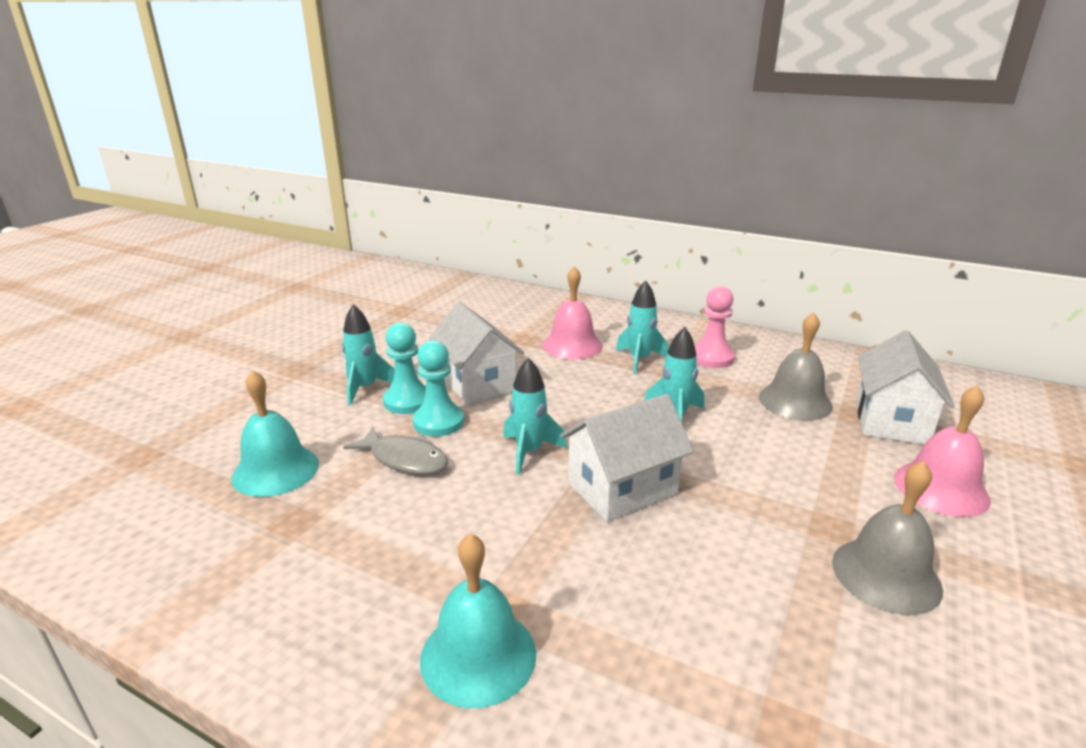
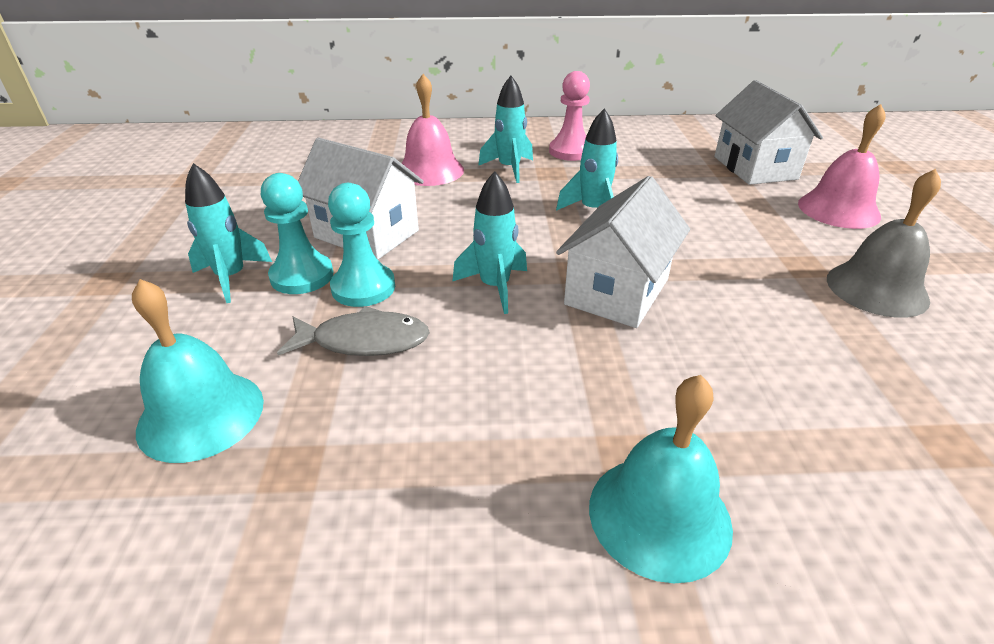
camera: 30 degrees left, 10 degrees up
grey bell [759,312,833,421] -> none

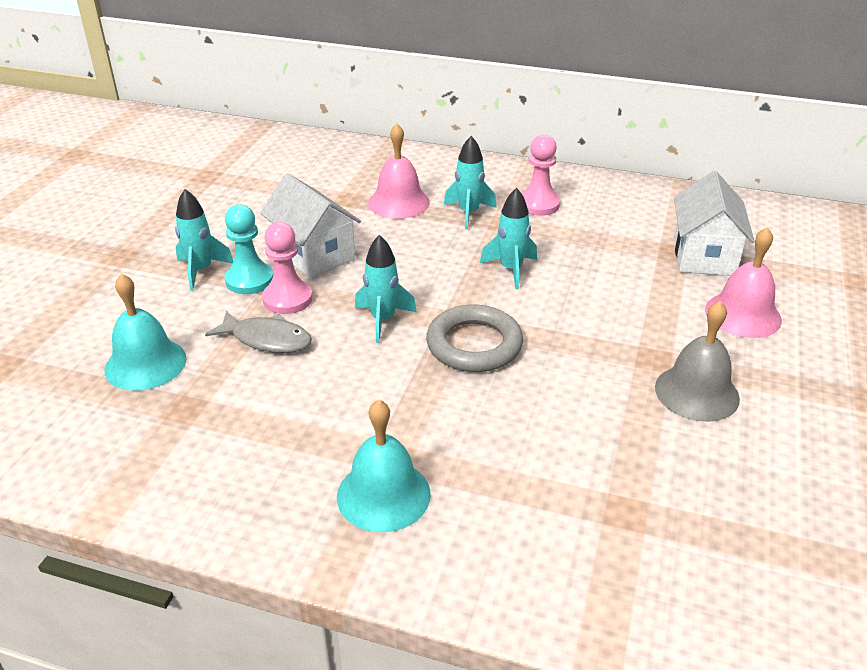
camera: 20 degrees right, 0 degrees up
turquoise pawn [328,183,395,307] -> pink pawn [262,222,313,314]
white house [556,176,690,328] -> grey ring [426,304,523,372]

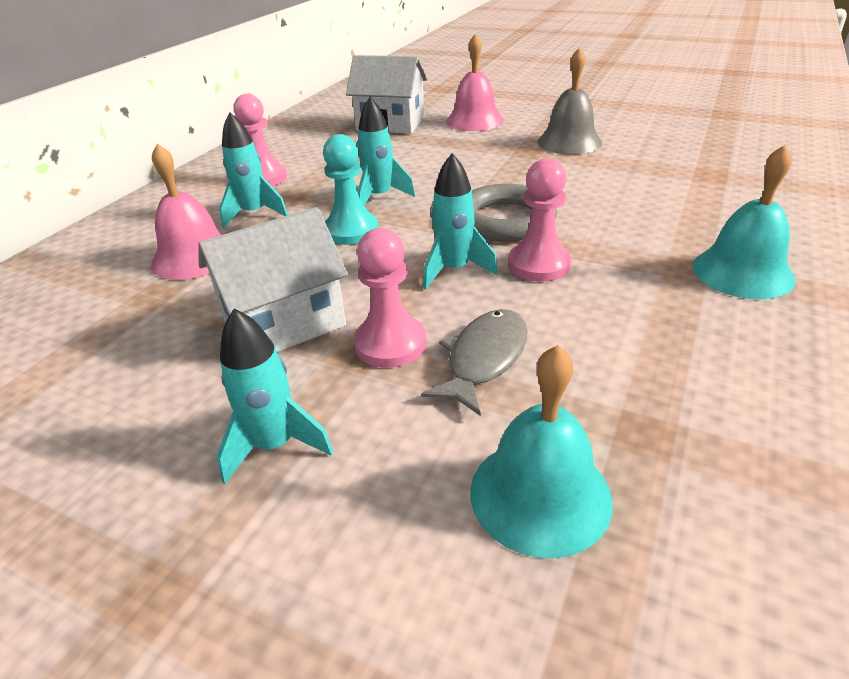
camera: 80 degrees left, 0 degrees up
turquoise pawn [224,204,273,294] -> turquoise pawn moved to [323,134,378,245]
none -> pink pawn [508,158,571,282]

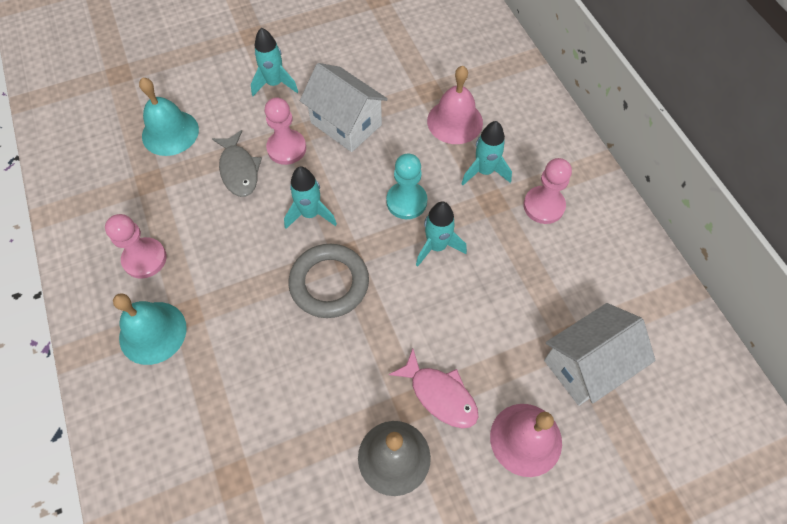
camera: 130 degrees right, 25 degrees up
white house [198,207,348,352] -> white house turned 60 degrees counterclockwise [300,63,388,152]
pink pawn [508,158,571,282] -> pink pawn moved to [105,214,167,279]
none -> pink fish [389,349,478,428]

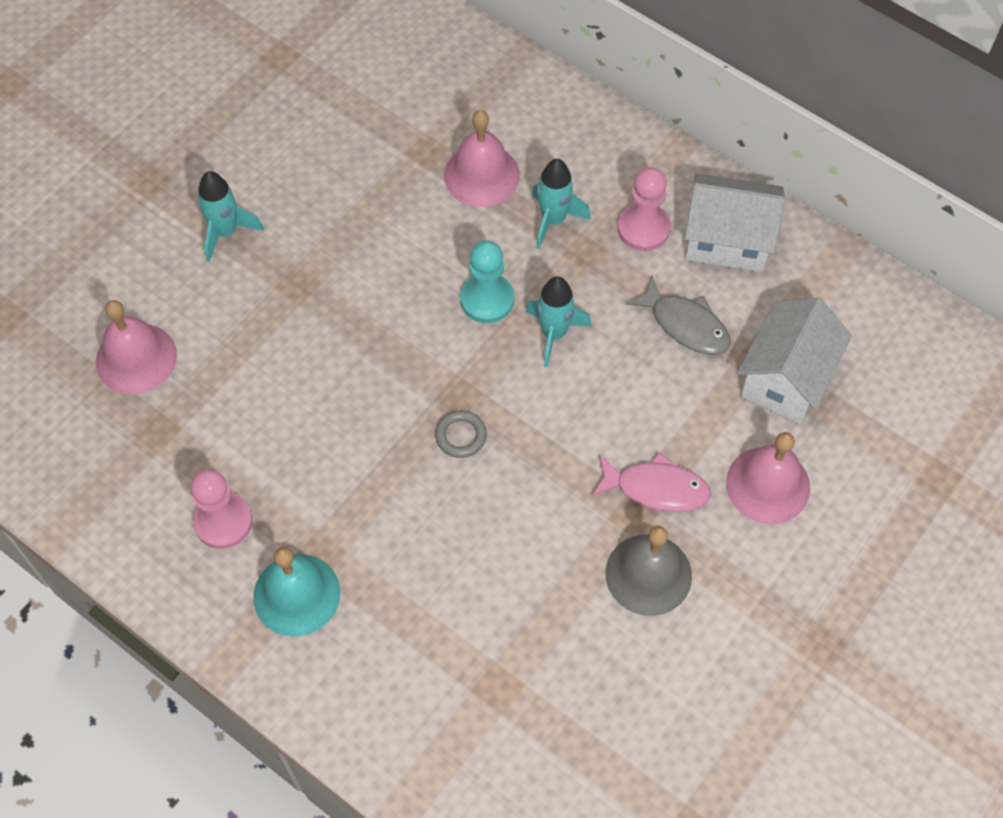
camera: 30 degrees left, 0 degrees up
turquoise bell [139,77,199,156] -> pink bell [96,300,177,395]
grey fish [212,130,262,197] -> grey fish moved to [626,276,731,355]
pink pawn [265,97,306,165] -> none
turquoise rocket [284,166,337,229] -> none
grey ring [289,244,369,318] -> grey ring [435,410,487,458], size x0.50
white house [300,63,388,152] -> white house moved to [685,173,785,272]

